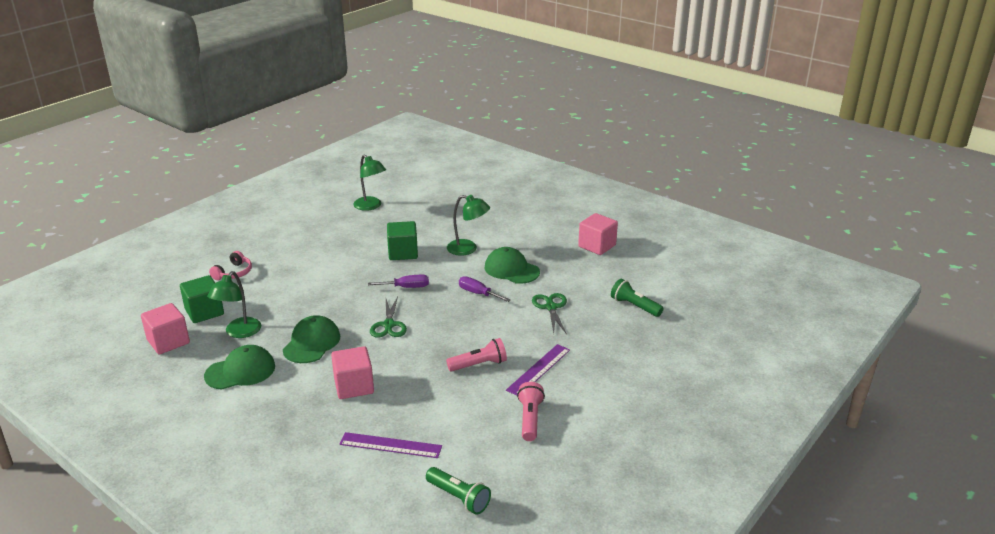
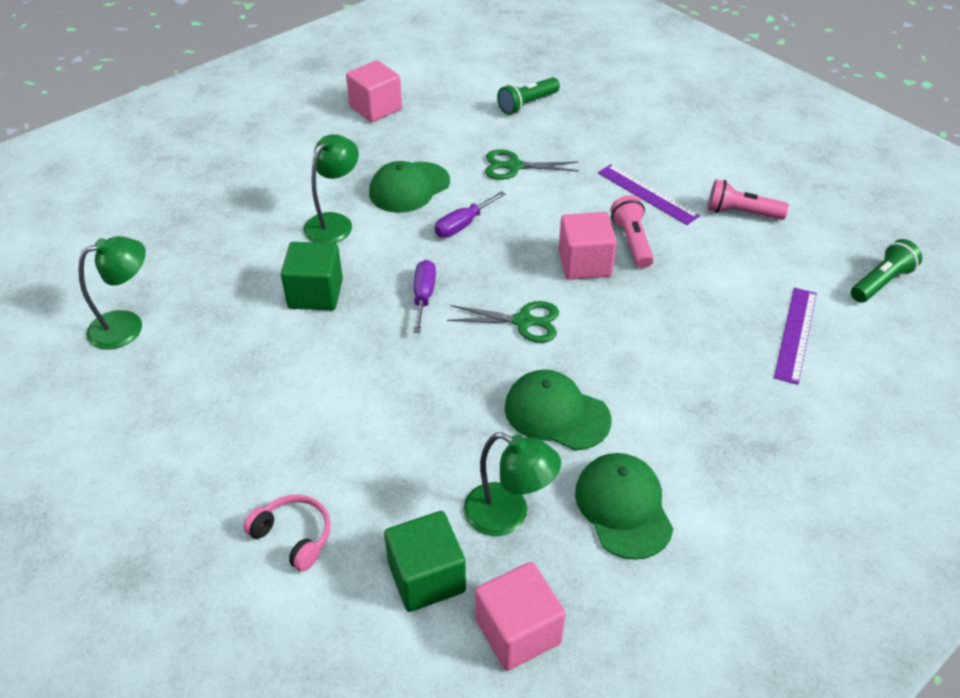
camera: 80 degrees left, 15 degrees up
pink cube [331,346,374,399] -> pink cube moved to [558,212,617,280]

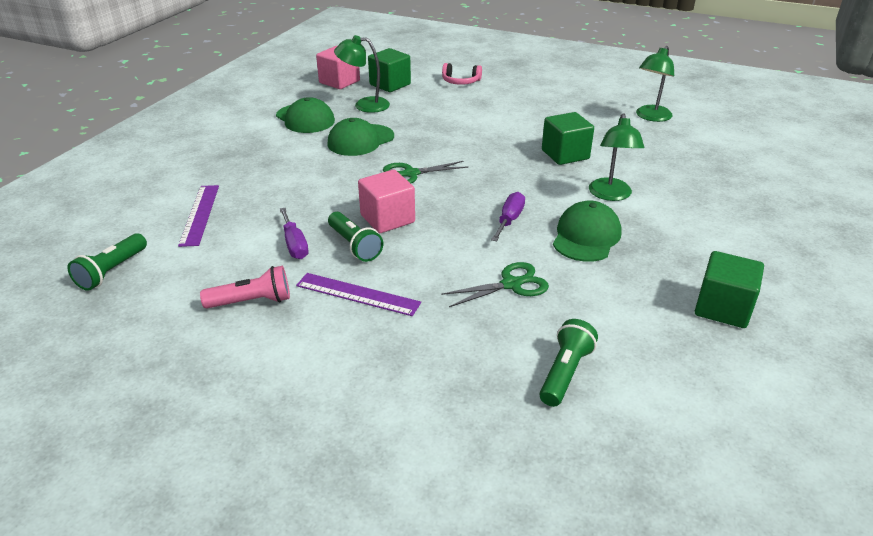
camera: 155 degrees right, 10 degrees down
pink cube [346,60,402,122] -> green cube [695,251,764,328]
purple screwdriver [413,260,436,333] -> purple screwdriver moved to [280,208,309,259]
green cap [505,370,611,451] -> green cap turned 135 degrees clockwise [327,118,394,156]
pink flashlight [611,195,654,268] -> green flashlight [328,212,383,262]

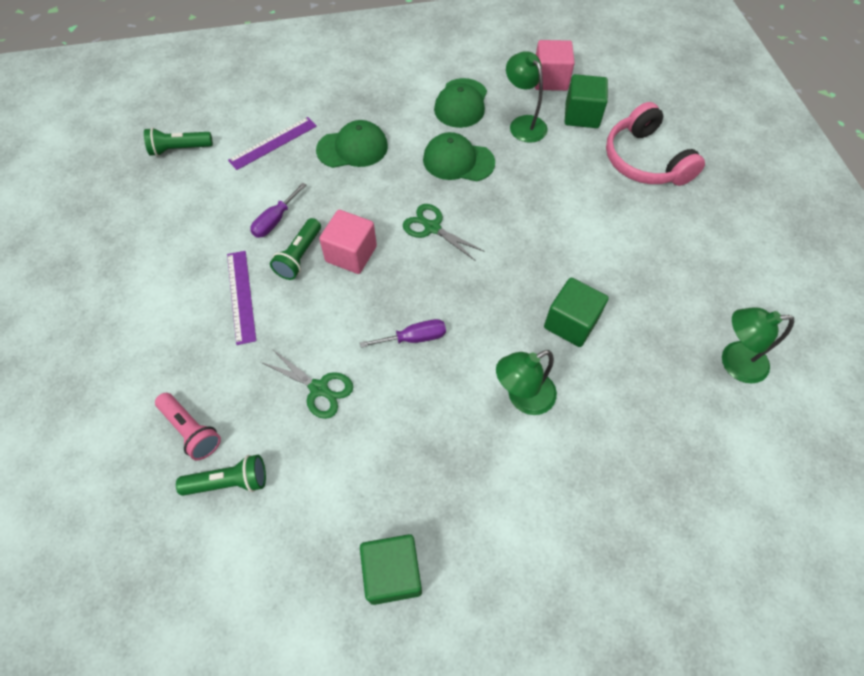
camera: 55 degrees right, 25 degrees up
pink flashlight [200,266,290,309] -> pink flashlight moved to [155,393,221,461]
pink headphones [442,63,482,85] -> pink headphones [606,102,705,186], size x1.88
green cap [553,200,622,262] -> green cap moved to [316,120,388,168]

